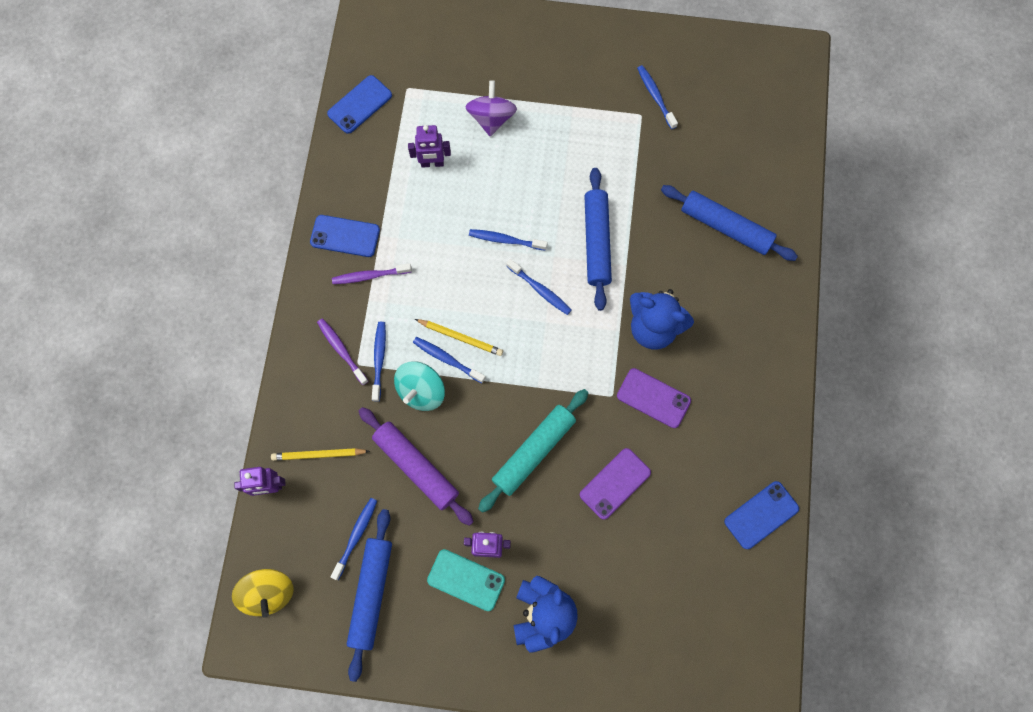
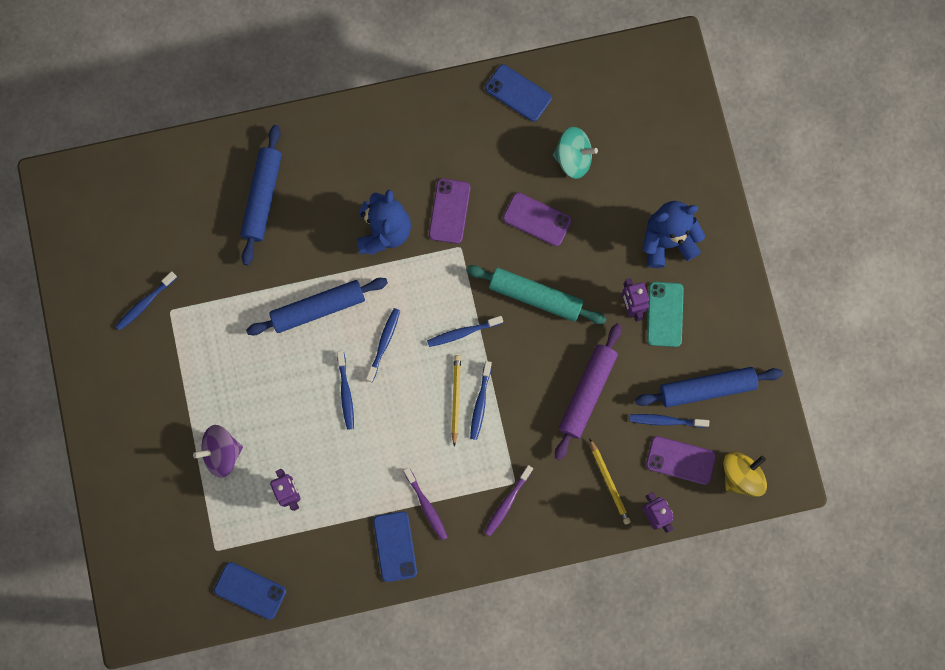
camera: 110 degrees left, 5 degrees up
blue toothbrush [372,322,386,402] -> blue toothbrush moved to [427,316,503,347]
turquoise spinning top [394,361,445,411] -> turquoise spinning top moved to [553,127,598,179]
none -> purple phone [646,436,716,485]

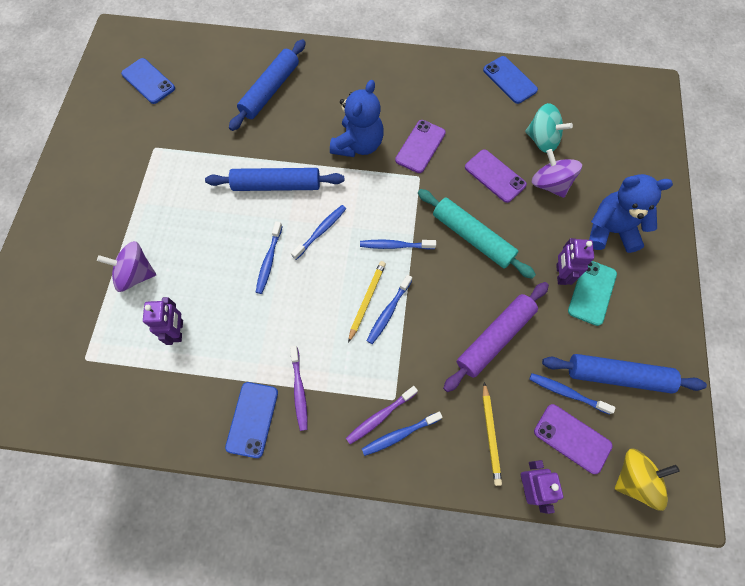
camera: 20 degrees right, 10 degrees down
blue toothbrush [116,271,177,330] -> blue toothbrush moved to [362,411,443,456]
blue phone [214,562,286,620] -> blue phone moved to [121,58,175,104]
none -> purple spinning top [532,149,582,198]

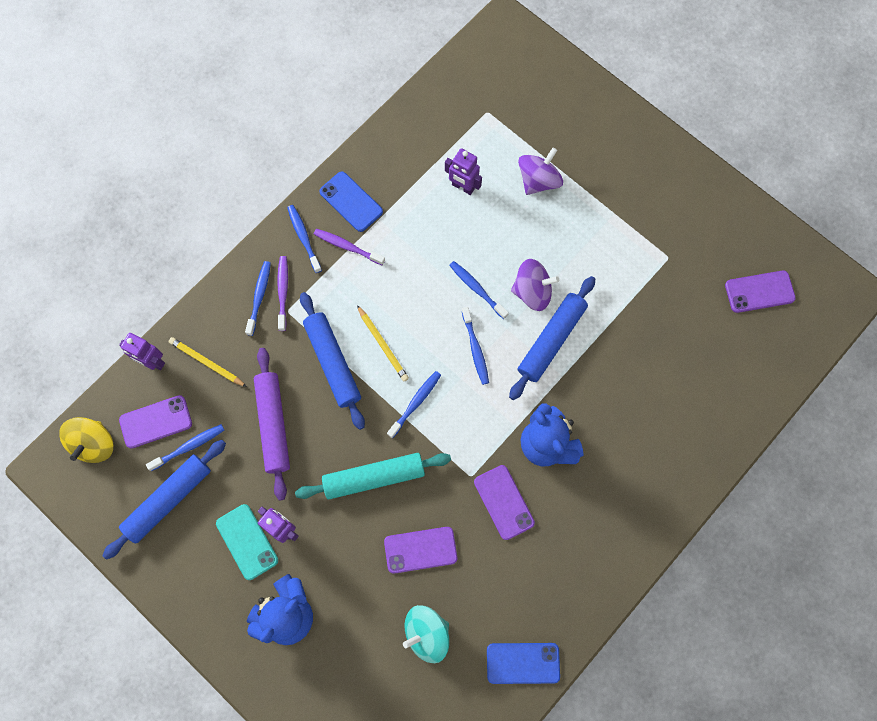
camera: 125 degrees right, 5 degrees up
blue phone [121,58,175,104] -> purple phone [725,270,796,313]
blue rolling pin [229,39,306,131] -> blue rolling pin moved to [300,292,365,430]
blue toothbrush [367,274,412,344] -> blue toothbrush moved to [287,205,322,273]
purple spinning top [532,149,582,198] -> purple spinning top moved to [511,259,559,311]

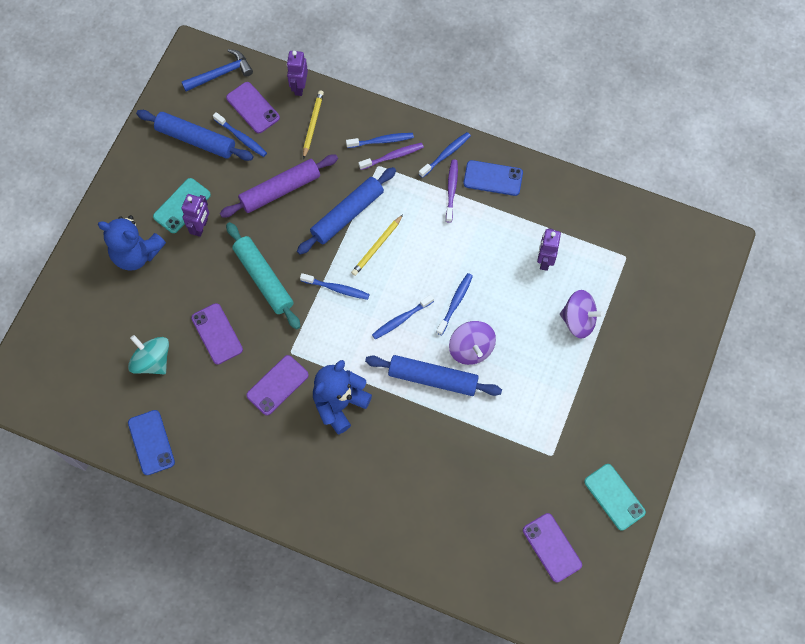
camera: 70 degrees right, 5 degrees down
yellow spinning top [59,417,113,463] -> blue hammer [182,49,253,91]
blue phone [319,172,383,232] -> blue phone turned 75 degrees clockwise [463,160,523,196]
none -> turquoise phone [584,464,646,530]

